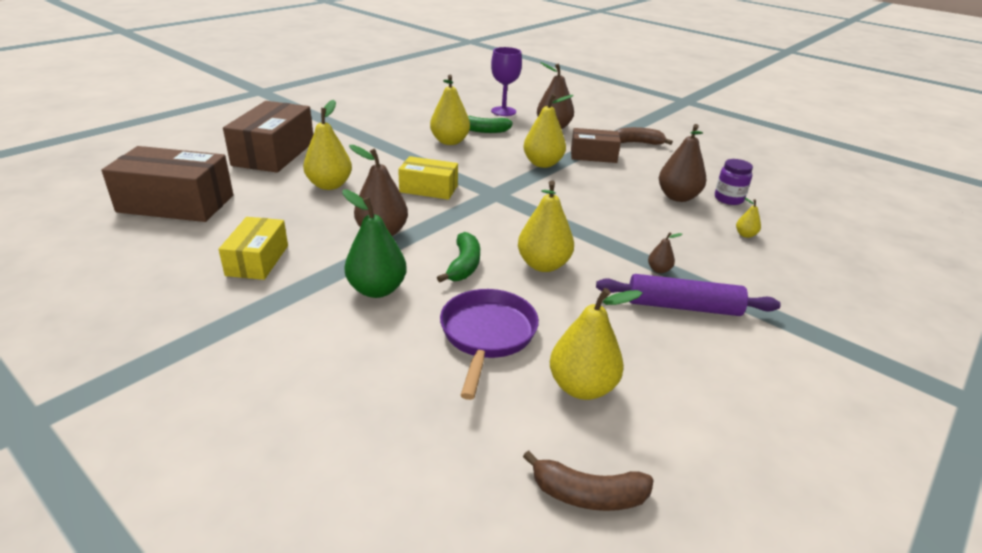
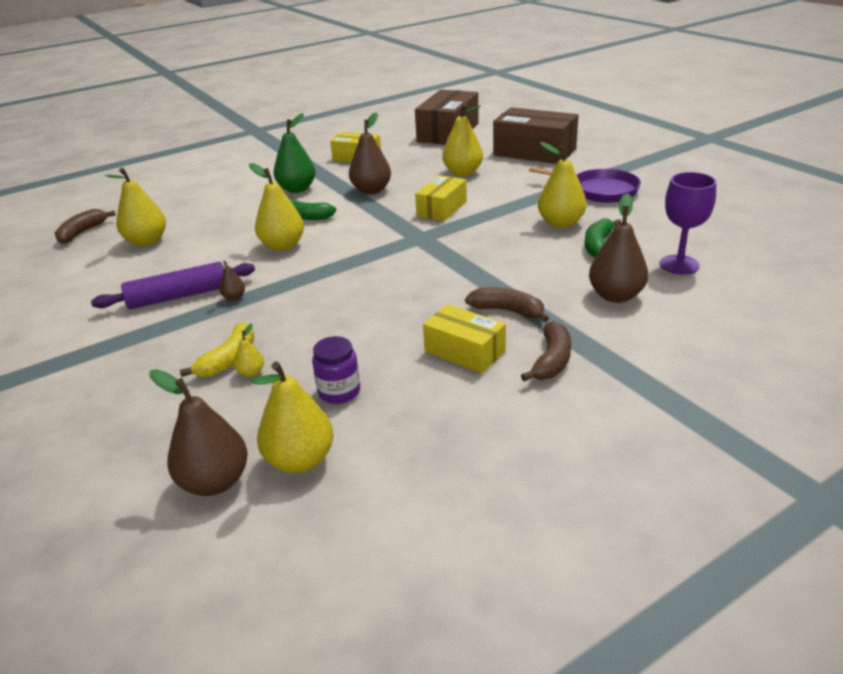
camera: 110 degrees right, 0 degrees up
purple pan [440,289,539,400] -> purple pan moved to [529,166,641,203]
yellow pear [524,94,574,168] -> yellow pear moved to [252,362,334,473]
brown box [571,128,621,163] -> brown banana [465,287,549,322]
purple rolling pin [596,274,781,316] -> purple rolling pin turned 45 degrees clockwise [91,262,255,309]
brown pear [659,124,706,202] -> brown pear moved to [149,369,248,496]
none -> yellow banana [180,322,254,377]
none -> yellow box [423,304,506,373]

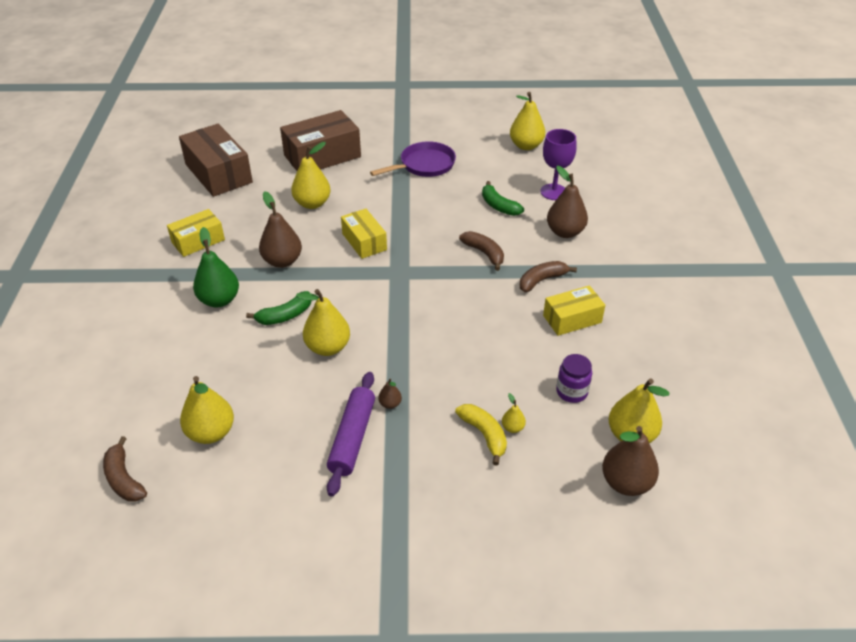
camera: 60 degrees left, 10 degrees up
brown banana [521,321,571,382] -> brown banana moved to [459,231,504,271]
yellow pear [538,142,587,228] -> yellow pear moved to [510,92,545,150]

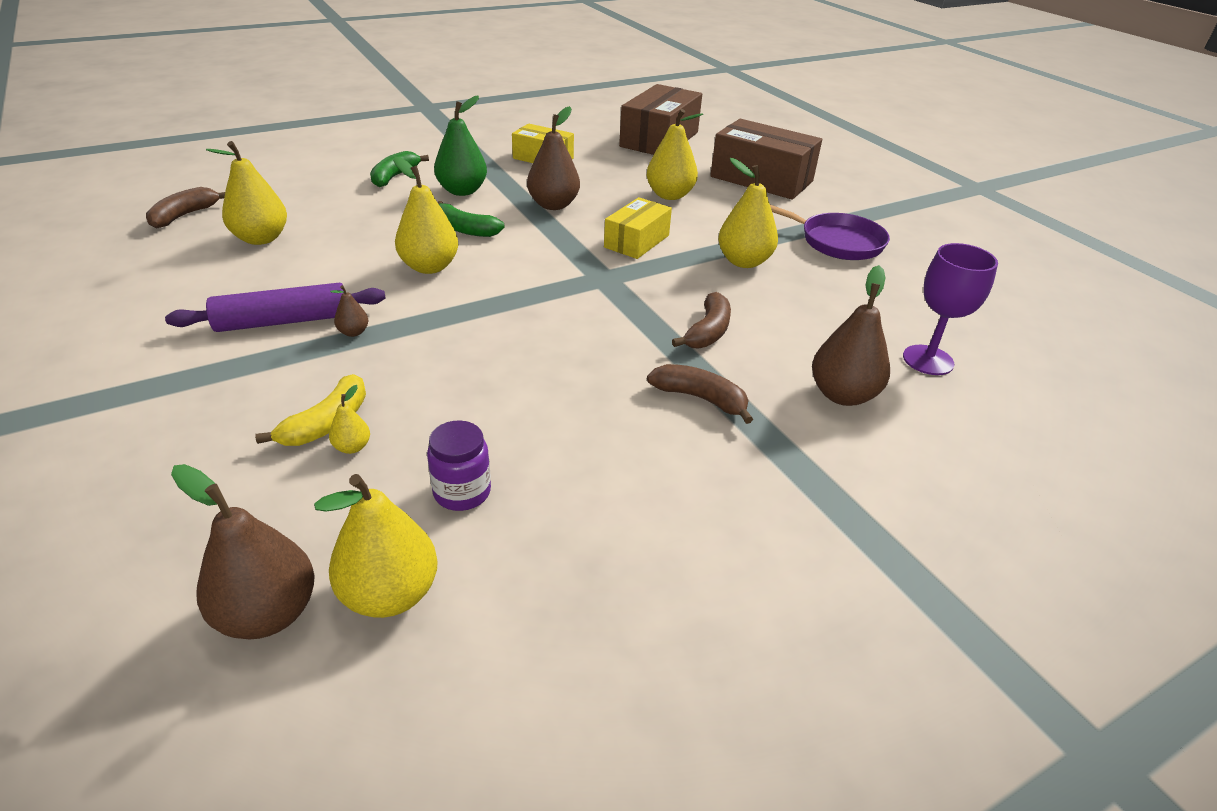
camera: 60 degrees right, 5 degrees down
green banana [482,181,524,216] -> green banana moved to [370,151,429,187]
yellow pear [510,92,545,150] -> yellow pear moved to [718,158,778,268]
yellow box [543,285,605,336] -> none

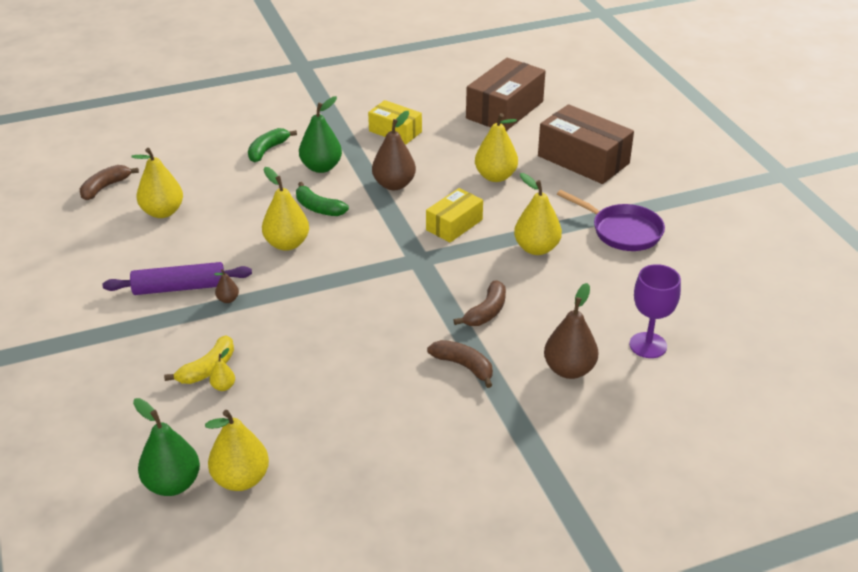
camera: 10 degrees right, 0 degrees up
brown pear [171,464,315,639] -> green pear [133,398,200,496]
purple jar [427,420,491,511] -> none

